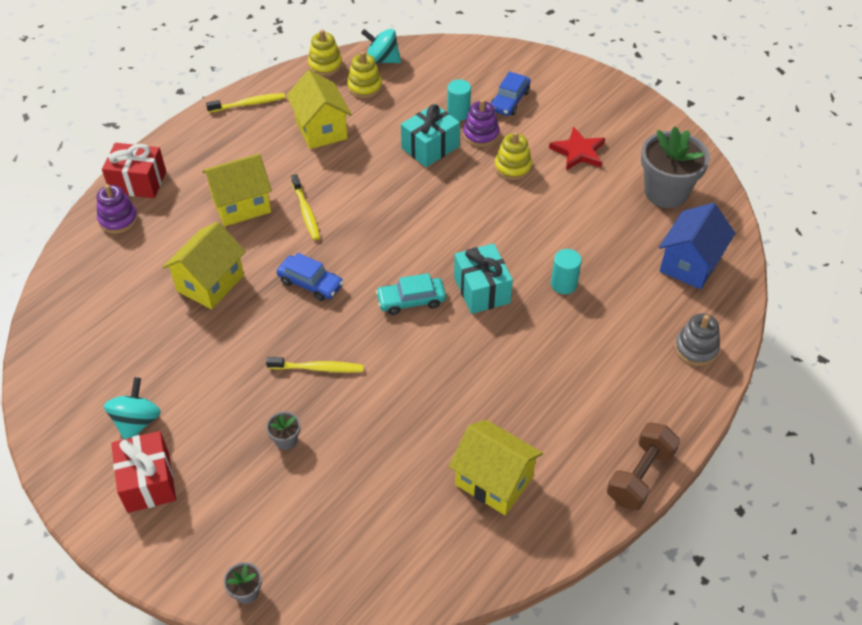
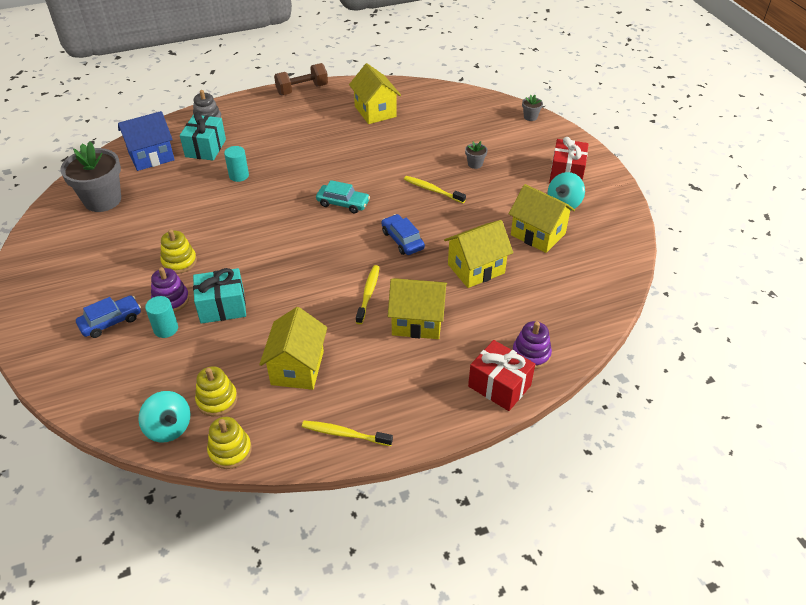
camera: 150 degrees left, 5 degrees down
turquoise gift [454,243,513,314] -> turquoise gift moved to [180,112,226,160]
red star [549,127,605,170] -> none
none -> yellow house [509,184,575,253]

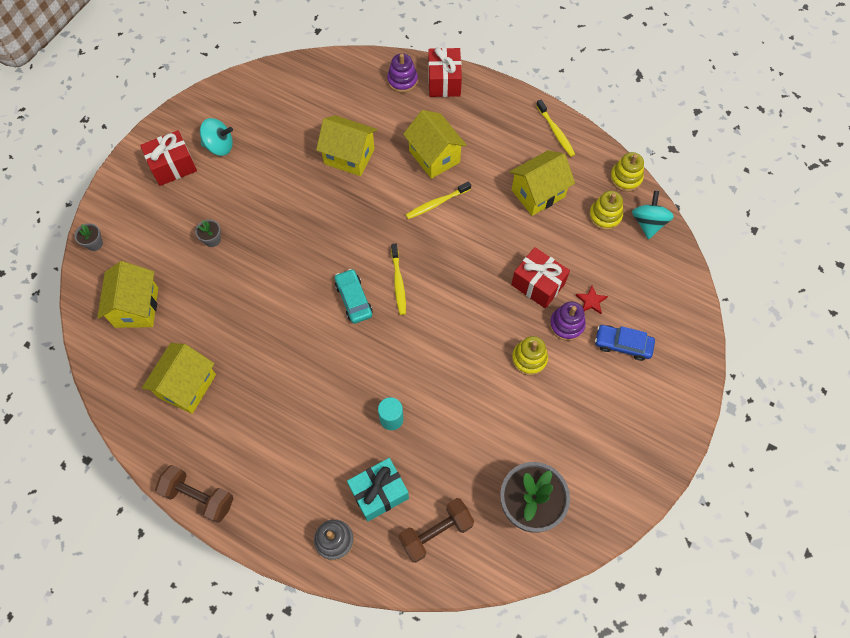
camera: 130 degrees left, 20 degrees up
blue house [118,111,175,171] -> brown dumbbell [399,498,474,563]
turquoise cylinder [145,296,178,338] -> red star [576,286,608,314]
turquoise gift [193,268,246,324] -> red gift [511,247,570,308]
blue car [381,214,425,255] -> none
yellow toothbrush [404,176,466,203] -> yellow toothbrush moved to [391,244,406,315]
yellow house [509,184,575,253] -> yellow house moved to [97,261,158,328]

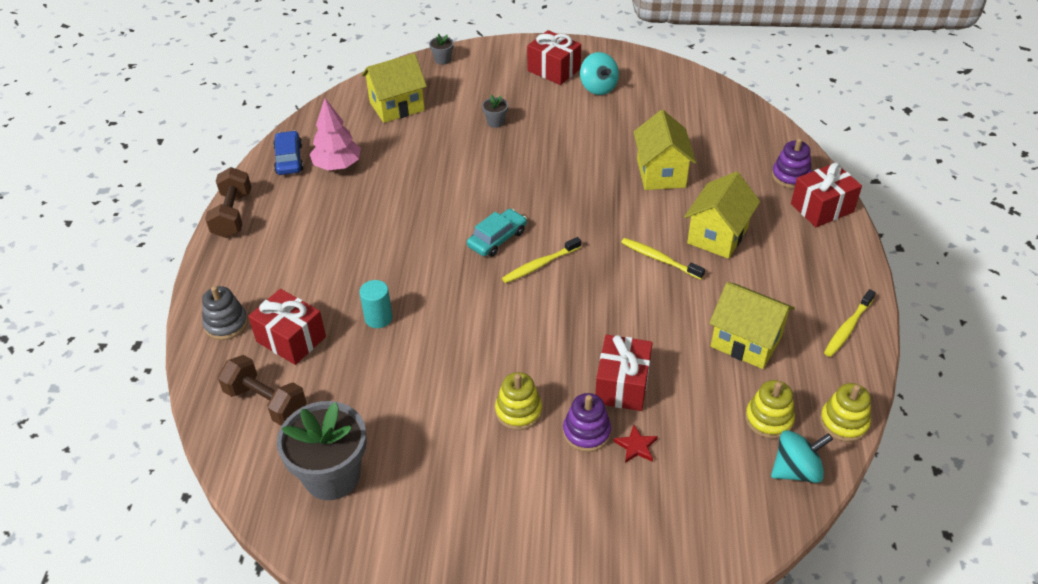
camera: 65 degrees right, 20 degrees down
yellow house [142,343,216,414] -> pink tree [310,98,361,171]
turquoise gift [347,458,409,522] -> red gift [248,289,326,365]
blue car [595,325,655,361] -> blue car moved to [273,131,303,175]

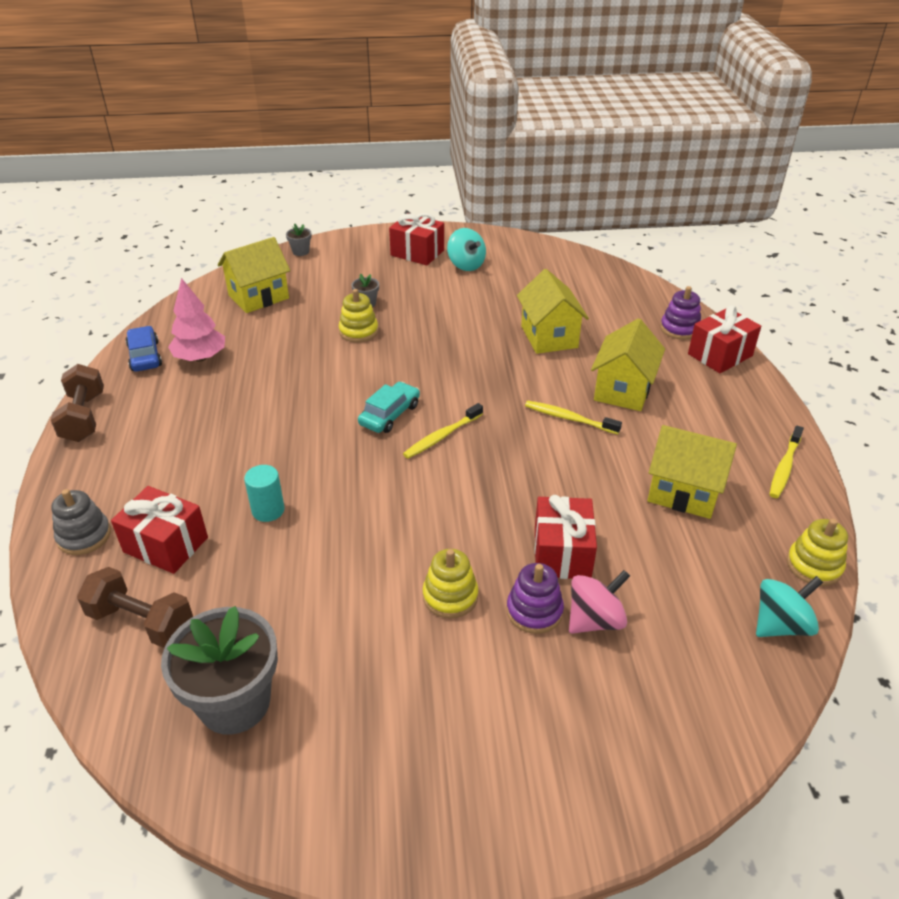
camera: 10 degrees left, 5 degrees down
red star [613,425,658,463] -> pink spinning top [569,570,630,634]
yellow stacking toy [745,380,795,439] -> yellow stacking toy moved to [339,289,378,342]

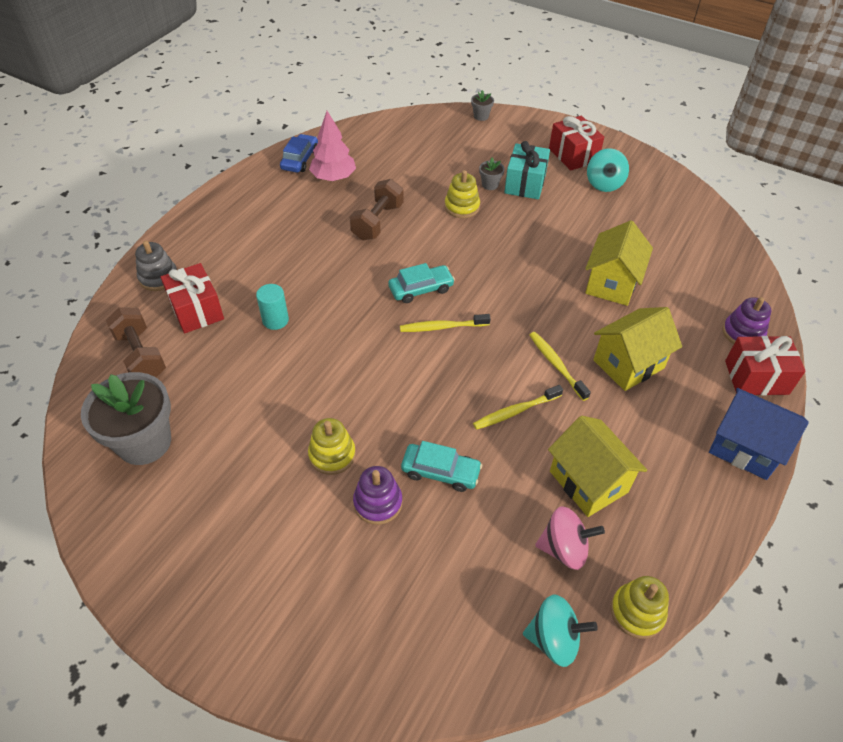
camera: 35 degrees right, 10 degrees up
brown dumbbell [51,364,104,442] -> brown dumbbell moved to [350,179,404,240]
yellow house [218,237,290,313] -> none
red gift [534,495,597,579] -> turquoise car [401,441,482,492]
pink spinning top [569,570,630,634] -> pink spinning top moved to [535,506,605,570]
yellow toothbrush [769,426,804,498] -> yellow toothbrush moved to [473,385,563,430]
none -> turquoise gift [504,141,550,199]
none -> blue house [709,388,809,480]

